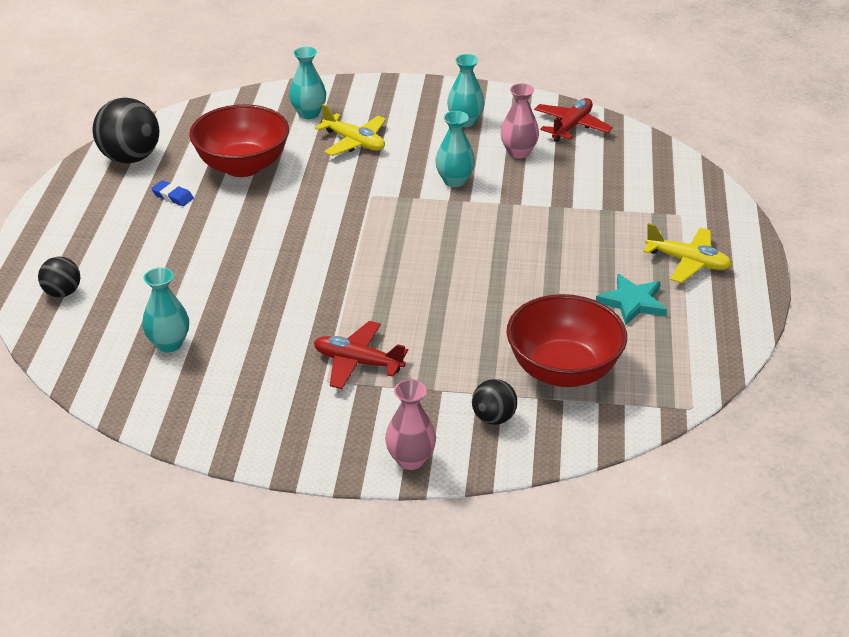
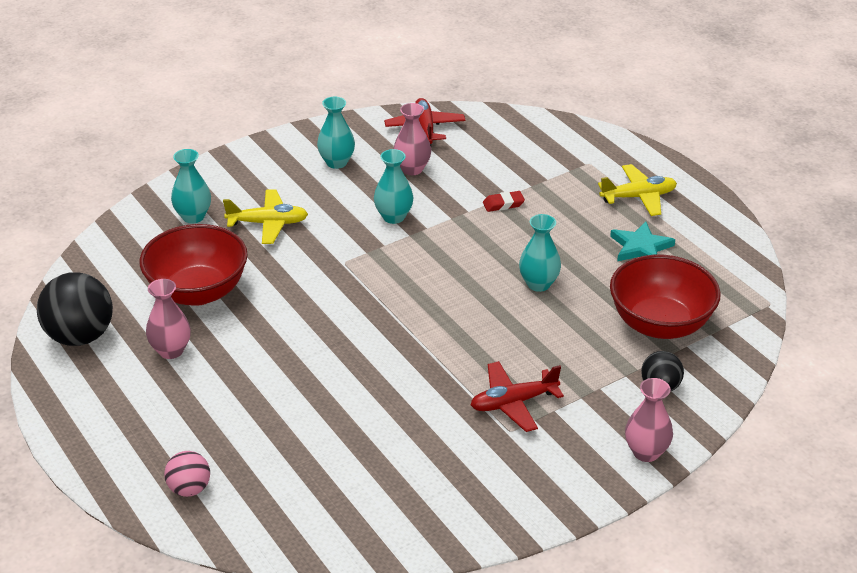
camera: 40 degrees left, 0 degrees up
black ball [38,256,80,298] -> pink ball [164,451,210,497]
turquoise vase [142,267,189,352] -> turquoise vase moved to [519,214,561,292]
blue eraser [151,180,194,206] -> pink vase [146,279,191,359]
none -> red eraser [483,191,525,212]

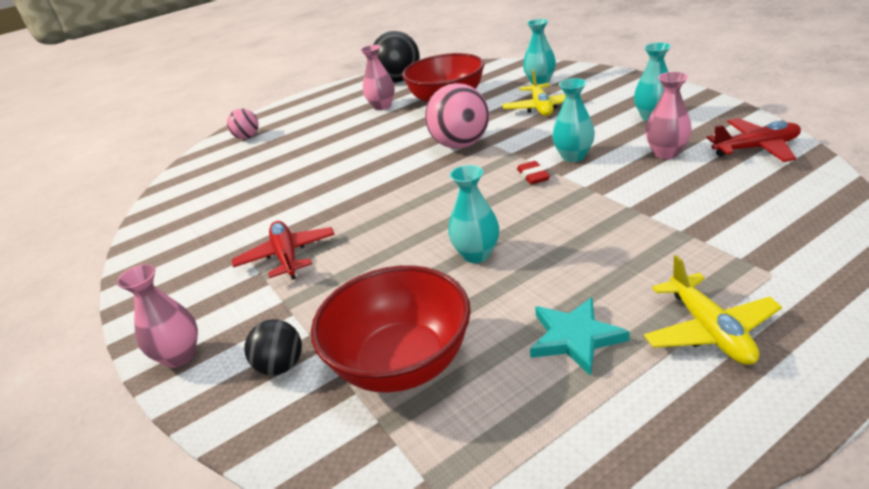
camera: 95 degrees right, 5 degrees down
red eraser [483,191,525,212] -> red eraser moved to [517,161,550,185]
none -> pink ball [425,83,489,149]

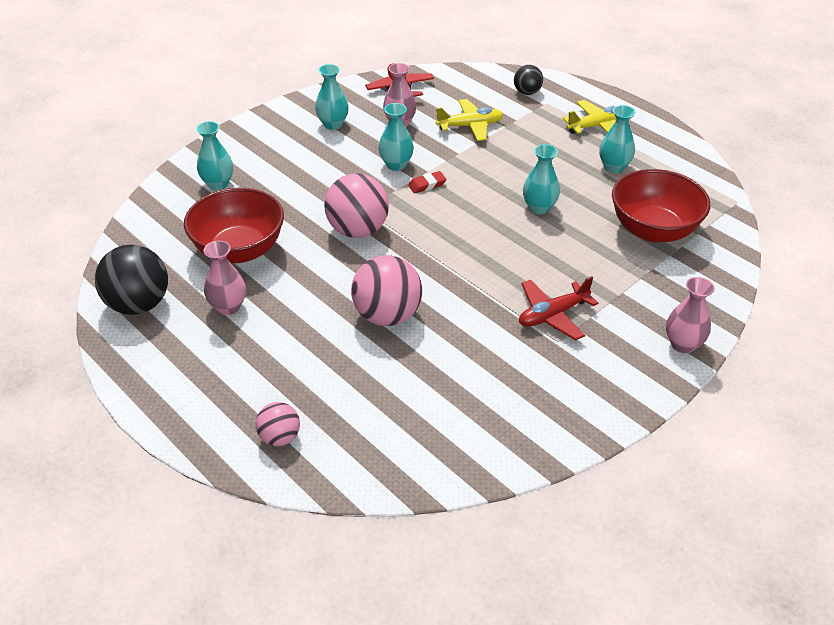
camera: 105 degrees left, 10 degrees up
black ball [244,319,302,375] -> black ball moved to [514,65,543,95]
yellow plane [502,69,581,116] -> yellow plane moved to [436,99,503,141]
turquoise star [530,297,630,376] -> turquoise vase [599,105,636,173]
none -> pink ball [351,255,422,326]

